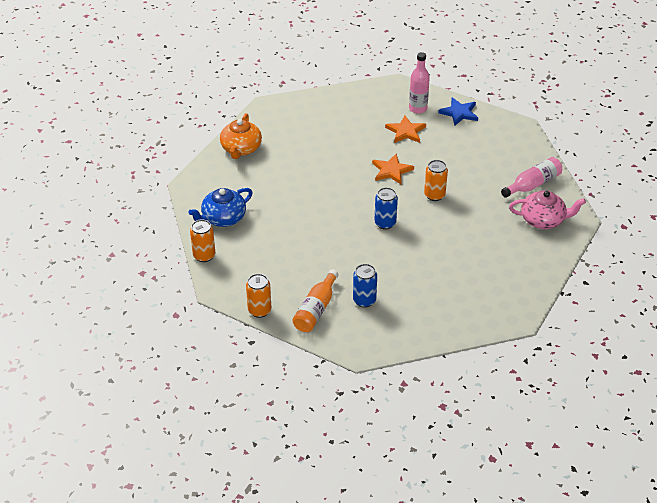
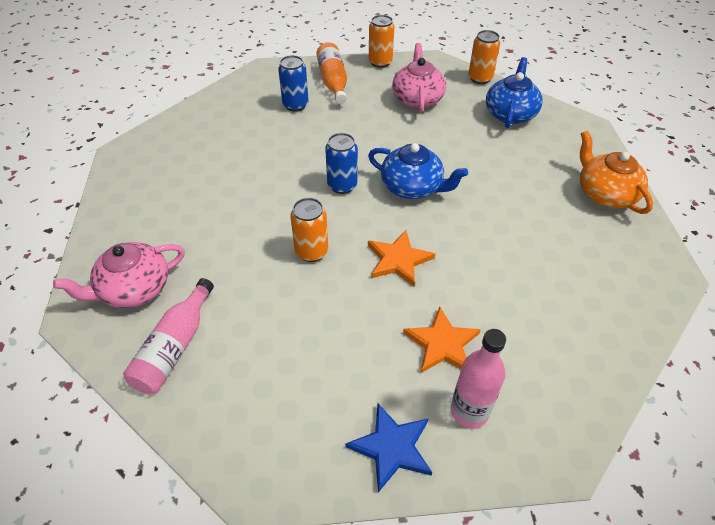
camera: 145 degrees right, 5 degrees up
none -> blue teapot [368,143,468,199]
none -> pink teapot [392,43,446,113]

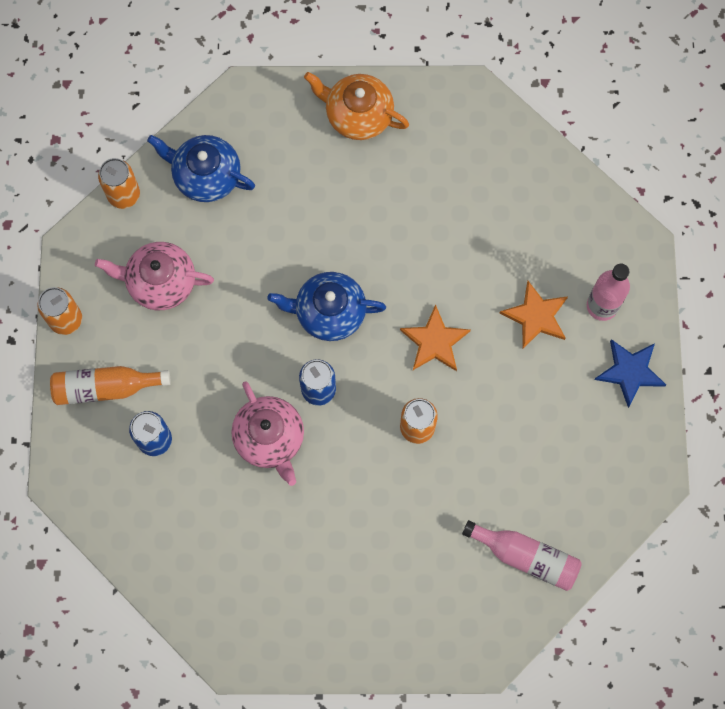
camera: 85 degrees left, 25 degrees up
pink teapot [53,242,185,308] -> pink teapot moved to [231,381,304,486]
blue teapot [368,143,468,199] -> blue teapot turned 120 degrees counterclockwise [267,272,386,341]
orange teapot [580,131,653,214] -> orange teapot turned 45 degrees clockwise [304,72,409,140]

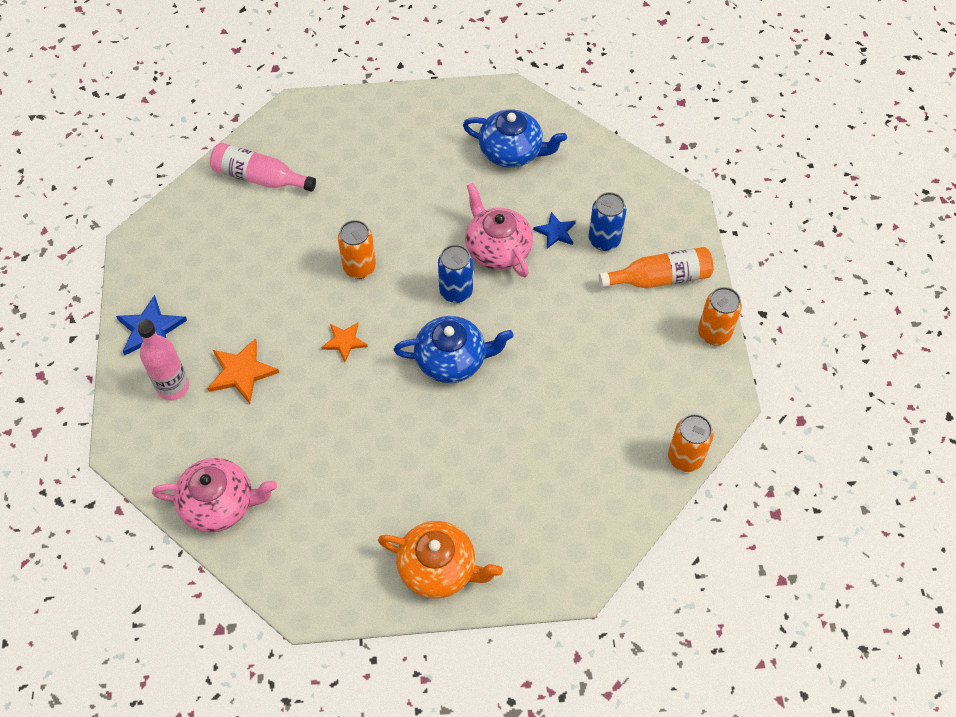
camera: 175 degrees right, 15 degrees down
pink teapot [95,242,214,310] -> pink teapot moved to [152,458,277,532]
blue teapot [147,135,255,202] -> blue teapot moved to [463,109,567,168]
orange star [400,304,470,371] -> orange star [321,322,368,362], size x0.65
none -> blue star [533,212,576,249]

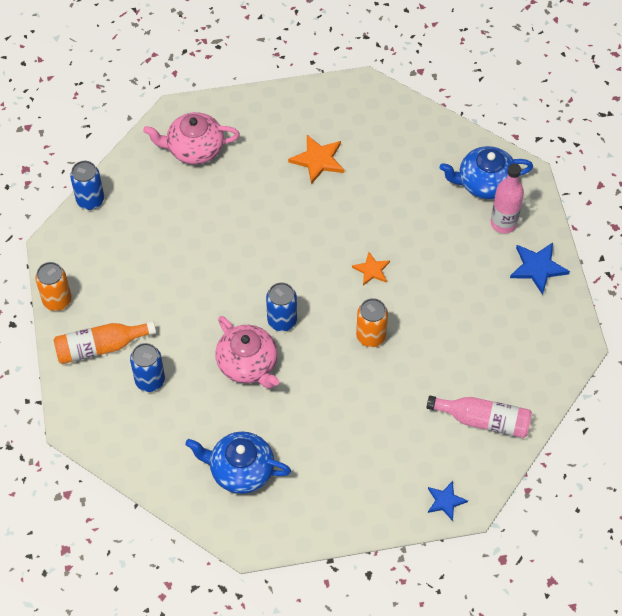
camera: 175 degrees right, 0 degrees up
pink teapot [152,458,277,532] -> pink teapot moved to [143,112,240,164]
orange star [207,338,279,404] -> orange star moved to [288,135,344,184]
orange teapot [378,521,503,599] -> none
blue teapot [394,316,514,383] -> blue teapot moved to [439,146,533,199]
blue star [533,212,576,249] -> blue star moved to [428,481,468,521]
orange can [668,414,713,472] -> blue can [70,161,104,210]

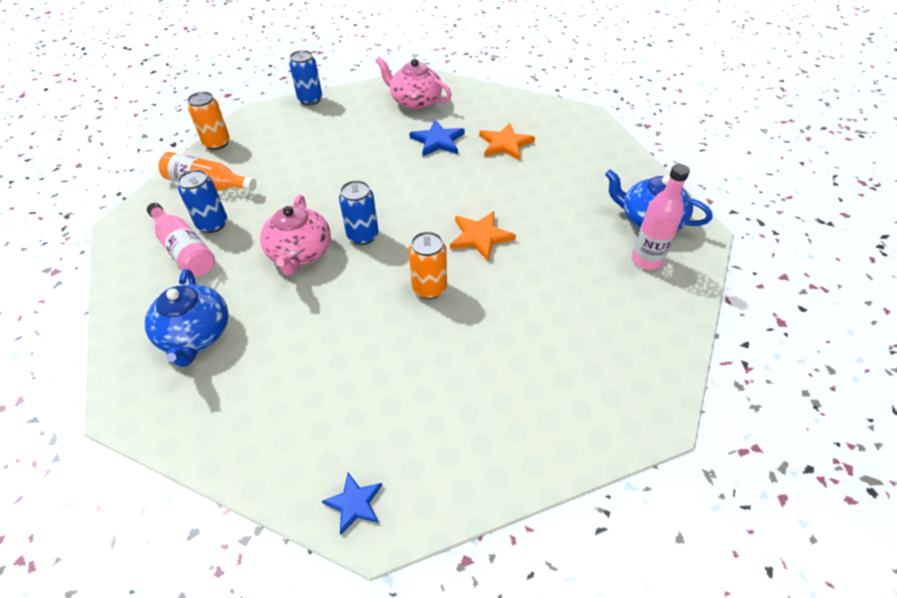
camera: 35 degrees right, 10 degrees down
blue teapot [185,431,291,494] -> blue teapot turned 150 degrees counterclockwise [145,269,228,367]
orange star [352,252,390,285] -> orange star [450,211,516,261], size x1.55
pink bottle [426,396,532,438] -> pink bottle moved to [147,203,215,277]
blue star [510,243,570,295] -> blue star moved to [409,120,465,156]

